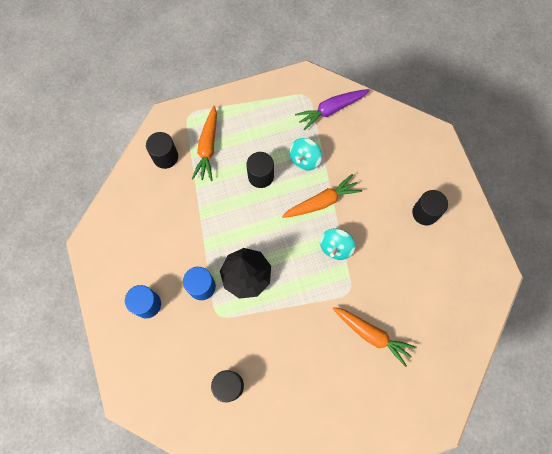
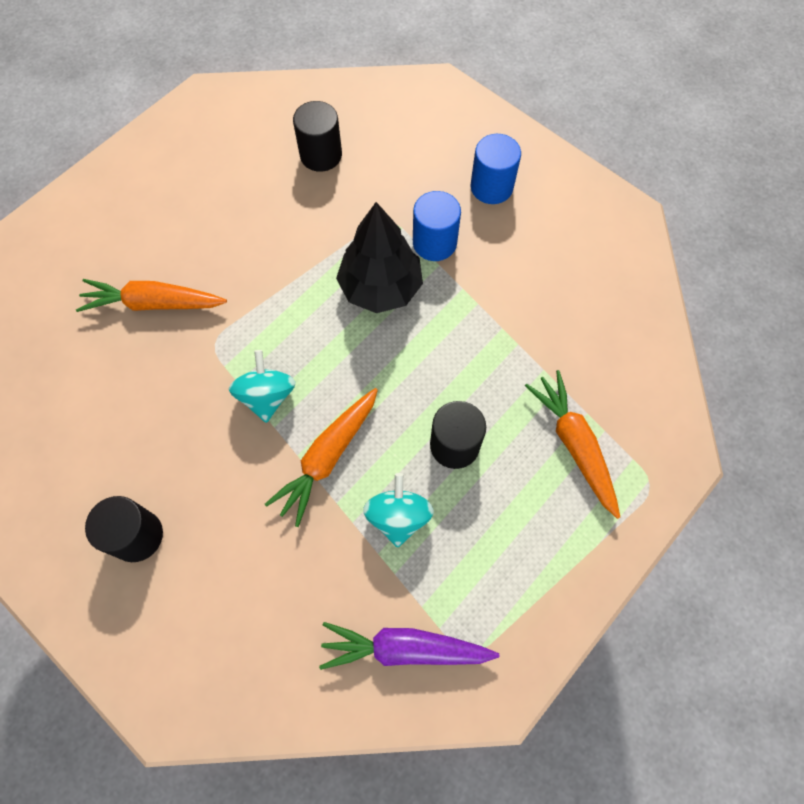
camera: 150 degrees right, 5 degrees down
black cylinder [146,132,178,169] -> none
purple carrot [295,89,370,131] -> purple carrot turned 120 degrees counterclockwise [319,622,499,670]

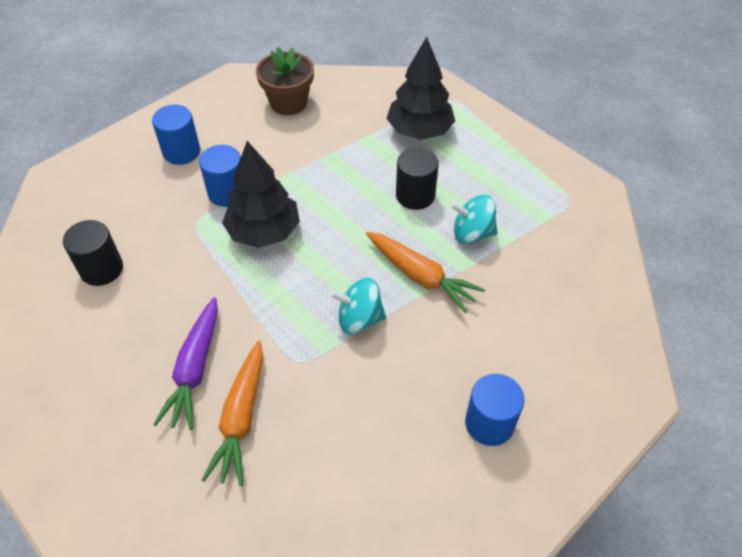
camera: 85 degrees left, 15 degrees down
black cylinder [85,496,163,562] -> blue cylinder [465,374,524,446]
purple carrot [319,622,499,670] -> purple carrot moved to [153,297,218,430]
orange carrot [525,370,620,519] -> black tree [386,37,455,140]
none -> brown flower pot [256,47,314,115]

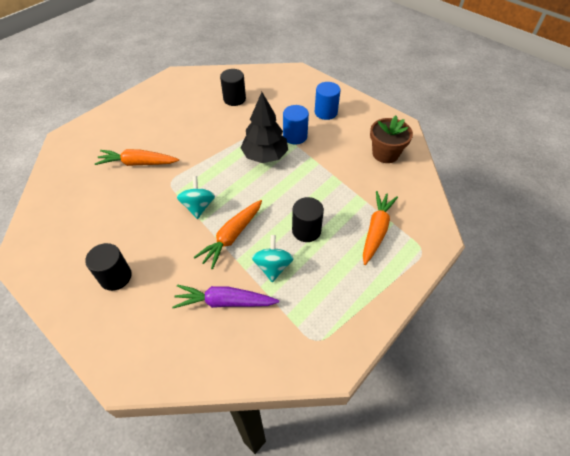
camera: 85 degrees right, 0 degrees up
purple carrot [153,297,218,430] -> purple carrot moved to [172,284,279,308]
black tree [386,37,455,140] -> orange carrot [363,191,398,265]
blue cylinder [465,374,524,446] -> black cylinder [85,243,132,291]

